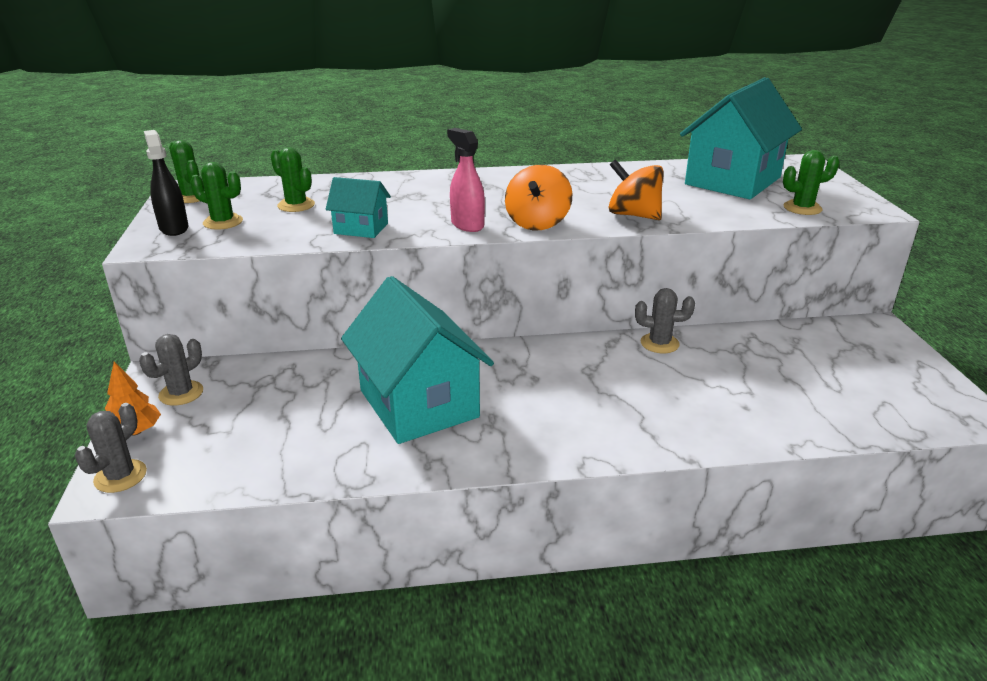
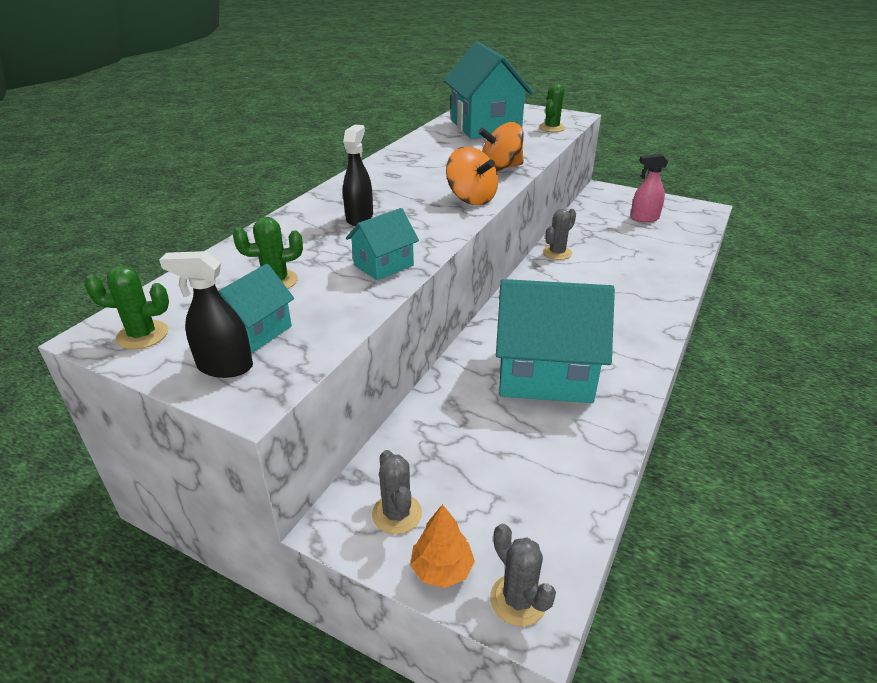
camera: 55 degrees left, 5 degrees up
green cactus [190,162,243,230] -> turquoise house [218,264,294,353]
pink spray bottle [447,128,485,232] -> pink spray bottle moved to [630,154,668,222]
none -> black spray bottle [343,125,373,226]

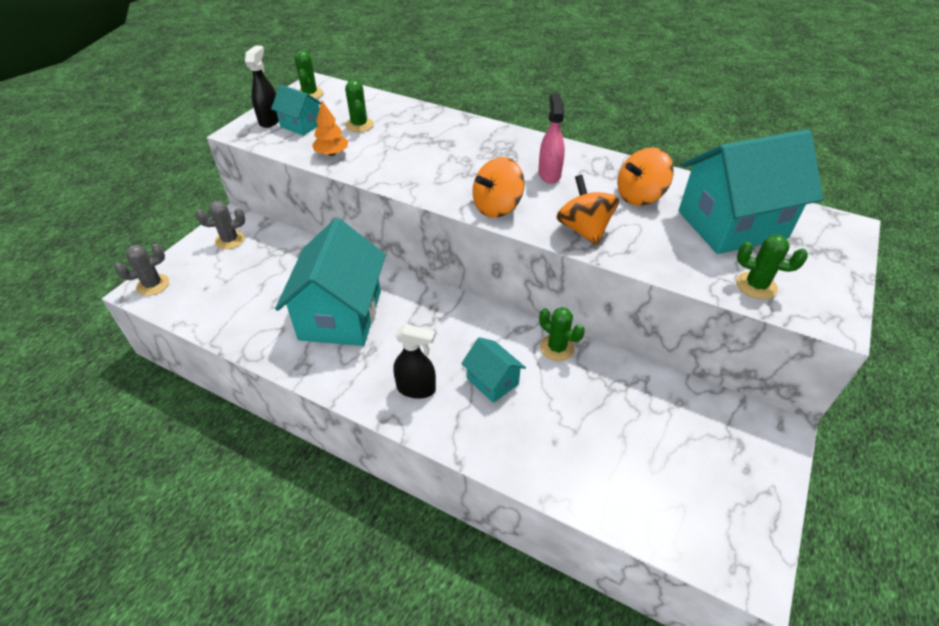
camera: 90 degrees right, 10 degrees up
black spray bottle [343,125,373,226] -> black spray bottle moved to [393,324,436,399]
turquoise house [346,208,419,281] -> turquoise house moved to [461,337,526,403]
orange tree [410,504,475,588] -> orange tree moved to [312,101,348,156]
grey cactus [543,209,576,260] -> green cactus [539,307,585,361]
pink spray bottle [630,154,668,222] -> pink spray bottle moved to [538,93,565,184]
none -> orange spinning top [618,147,674,206]

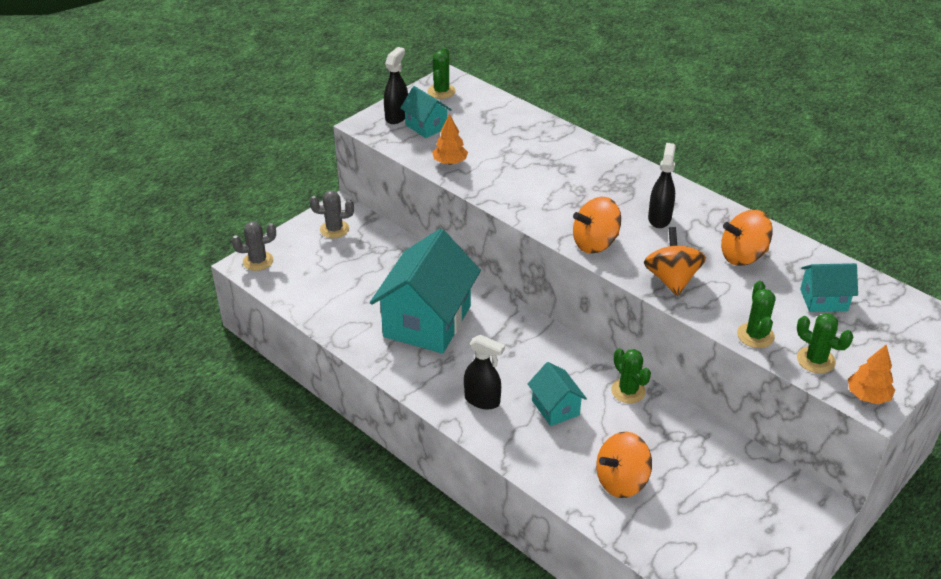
camera: 15 degrees right, 5 degrees down
green cactus [345,78,374,132] -> green cactus moved to [737,281,776,348]
pink spray bottle [538,93,565,184] -> black spray bottle [648,143,676,228]
turquoise house [679,130,823,254] -> turquoise house [800,263,858,312], size x0.48
none -> orange spinning top [596,432,652,498]
none -> orange tree [848,345,895,404]

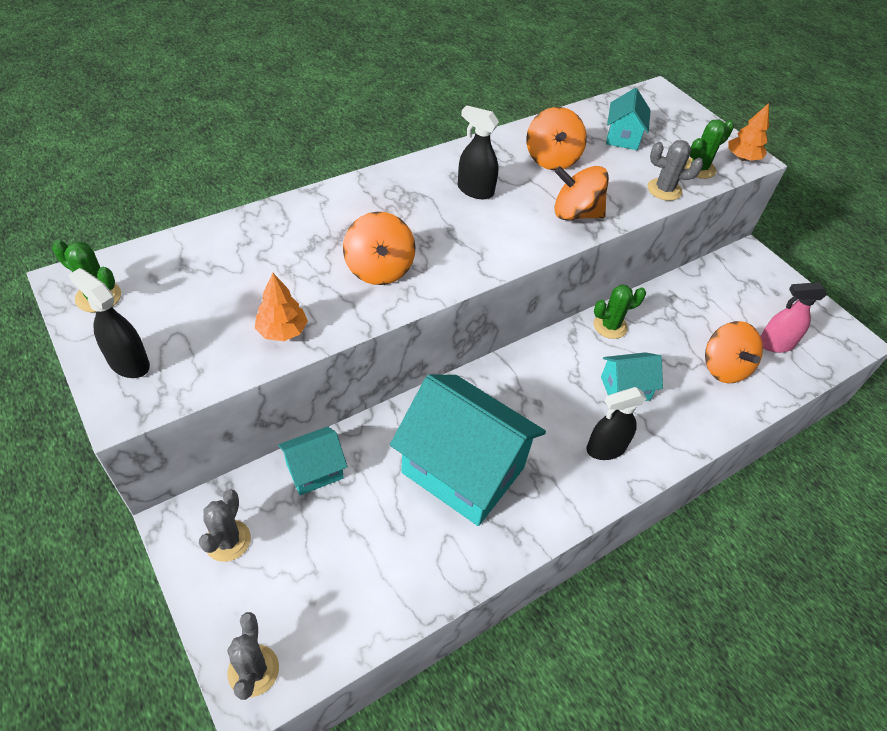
camera: 80 degrees left, 10 degrees up
turquoise house [400,86,452,138] -> turquoise house moved to [278,426,347,495]
black spray bottle [464,335,505,410] -> black spray bottle turned 150 degrees counterclockwise [586,387,647,460]
orange spinning top [573,197,621,254] -> orange spinning top moved to [343,212,415,285]
green cactus [737,281,776,348] -> grey cactus [648,140,703,201]
none -> pink spray bottle [760,282,827,353]

